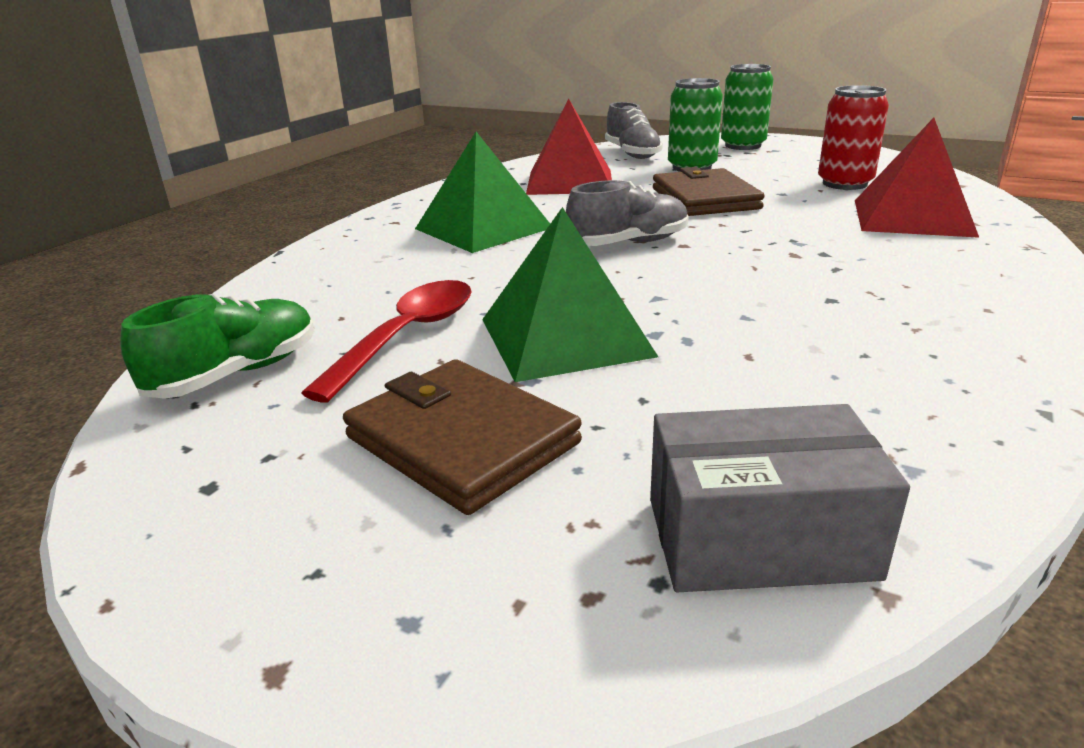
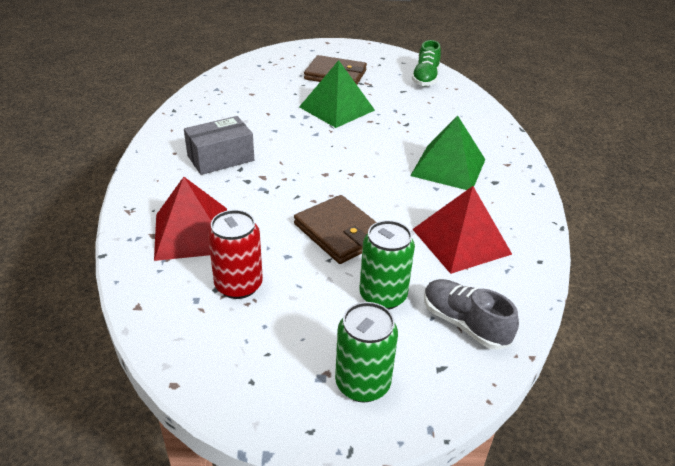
camera: 150 degrees right, 10 degrees up
red spoon [301,280,472,403] -> none
grey shoe [566,180,689,246] -> none
grey box [650,404,910,592] -> grey box moved to [184,116,254,175]

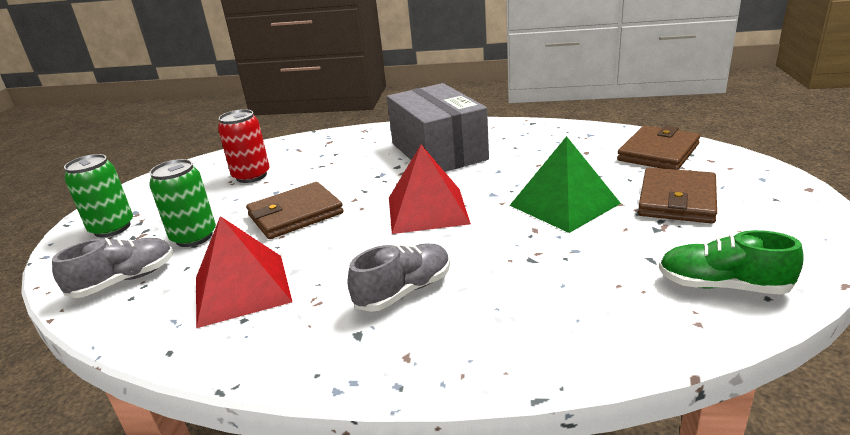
camera: 100 degrees right, 10 degrees down
red pyramid [154,177,227,261] -> red pyramid moved to [389,145,471,234]
grey box [184,116,254,175] -> grey box [387,83,489,172], size x1.64
green pyramid [410,116,486,190] -> grey shoe [348,244,450,312]
none -> brown wallet [617,126,700,170]

